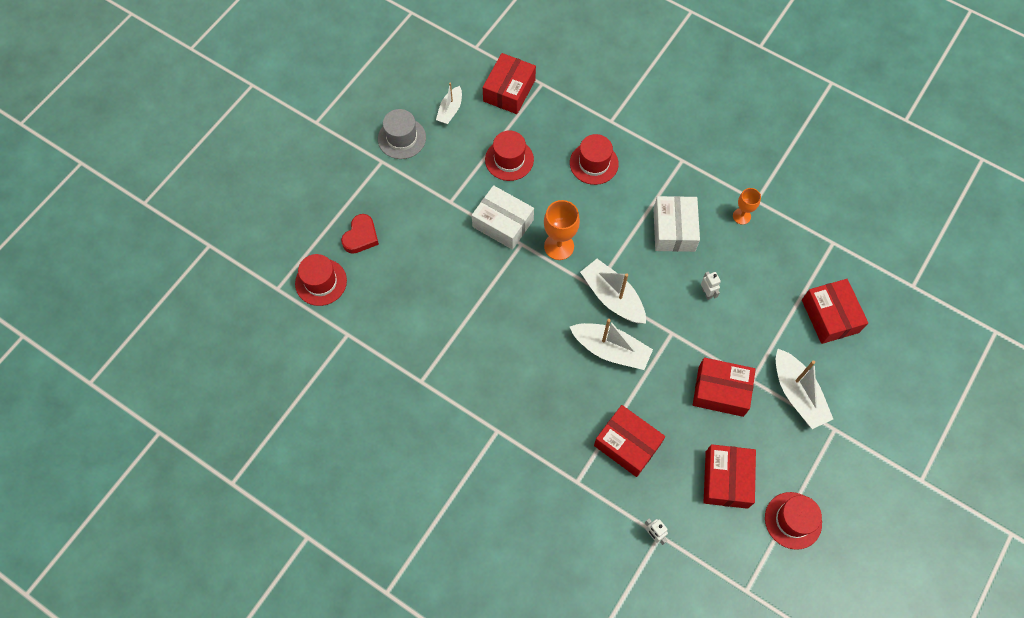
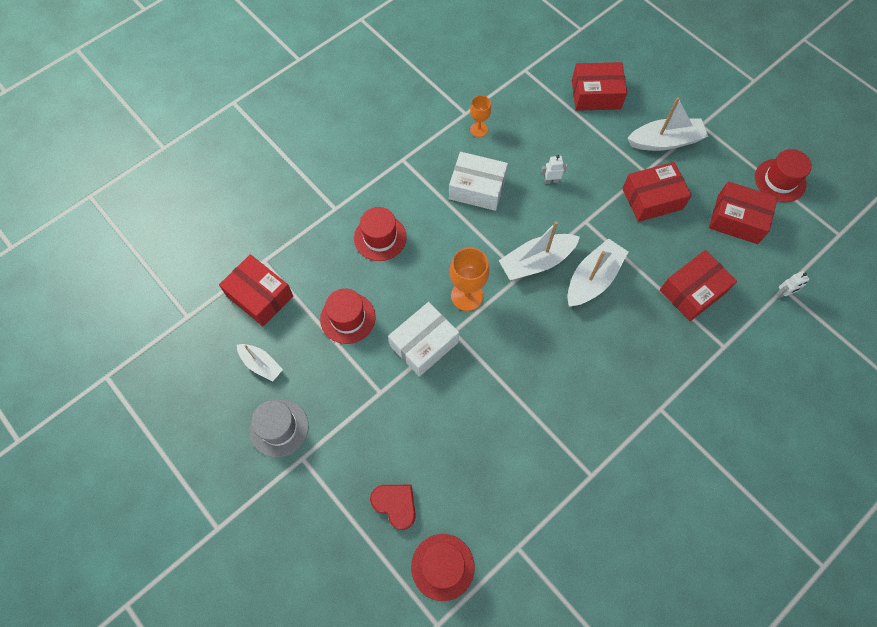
camera: 75 degrees left, 0 degrees up
red box [693,358,756,417] -> red box turned 45 degrees clockwise [622,162,692,222]

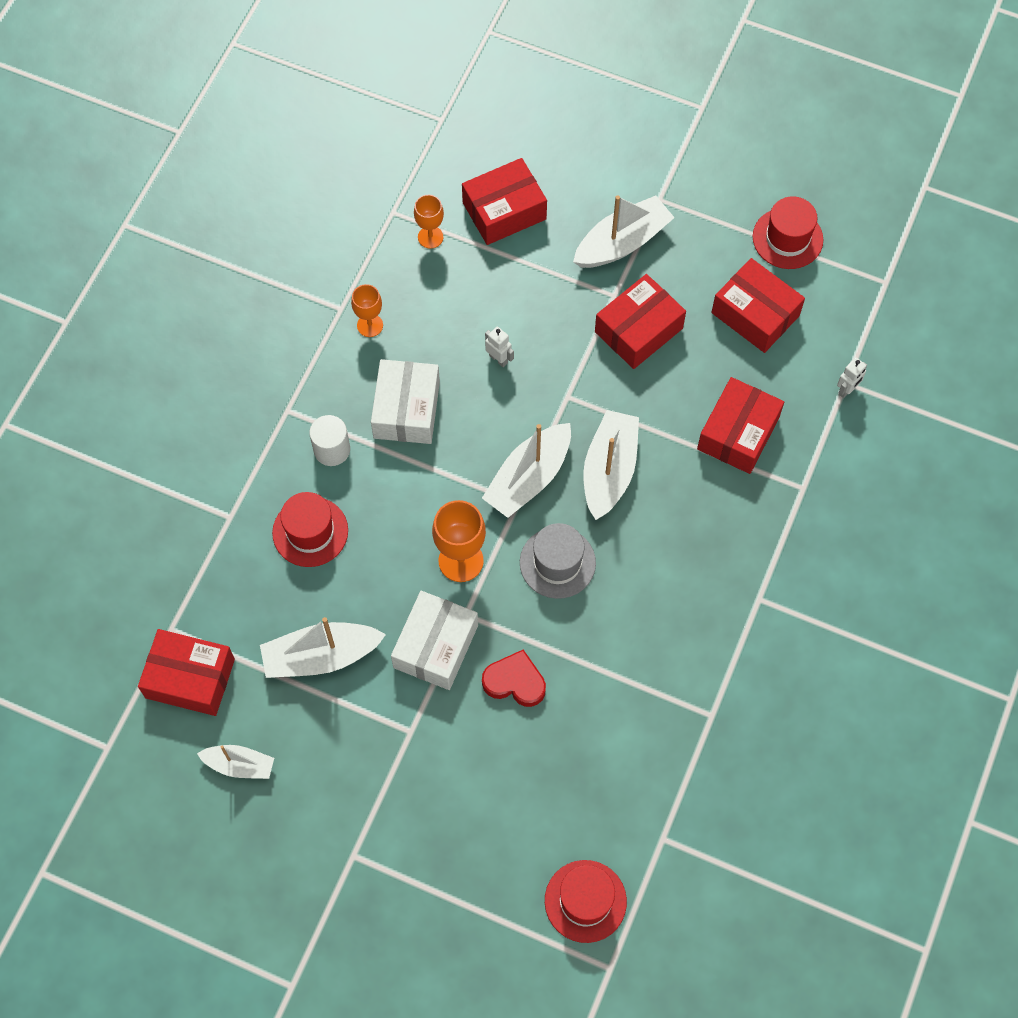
camera: 25 degrees left, 0 degrees up
grey hat [249,399,309,457] -> grey hat moved to [520,523,596,599]
red hat [320,288,376,344] -> white boat [260,617,386,678]
red heart [370,485,416,530] -> red heart moved to [482,649,546,707]
white box [449,152,508,211] -> white box turned 75 degrees counterclockwise [371,359,440,444]
white robot [541,155,567,184] -> white robot turned 75 degrees clockwise [485,326,514,367]
red box [709,181,778,244] -> red box turned 45 degrees clockwise [711,258,805,353]
none -> white cylinder [309,415,350,466]
none -> orange goblet [414,195,444,249]

